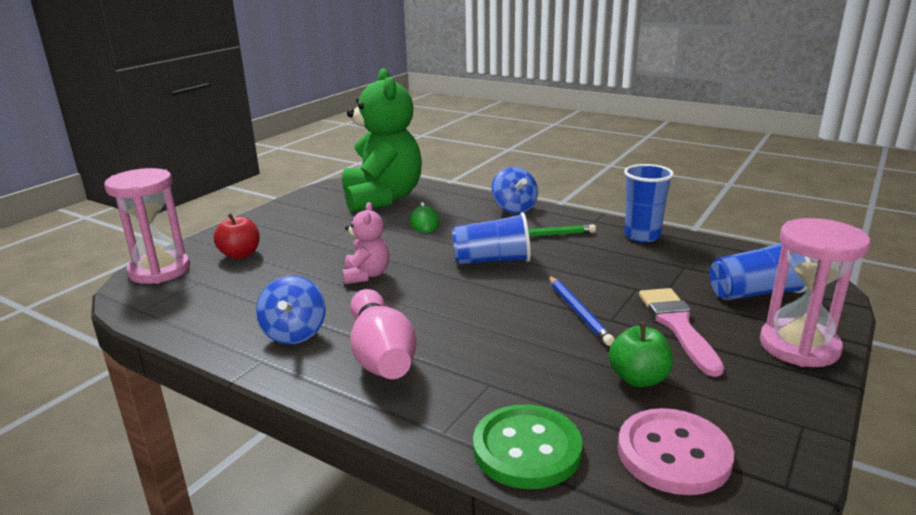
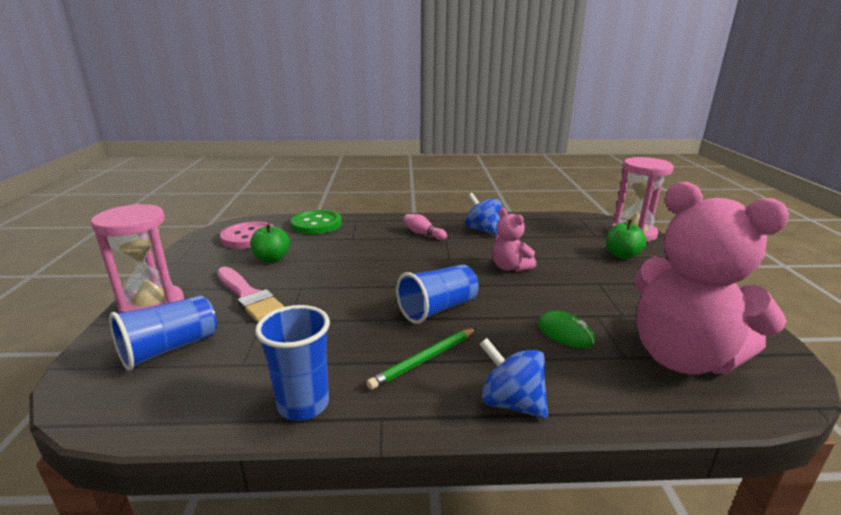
camera: 145 degrees right, 0 degrees up
red apple [214,213,259,259] -> green apple [606,219,647,259]
green teddy bear [342,68,422,213] -> pink teddy bear [634,182,789,374]
pink bowling pin [350,289,416,379] -> pink bowling pin [403,214,447,240], size x0.51
blue pencil [549,276,615,346] -> none

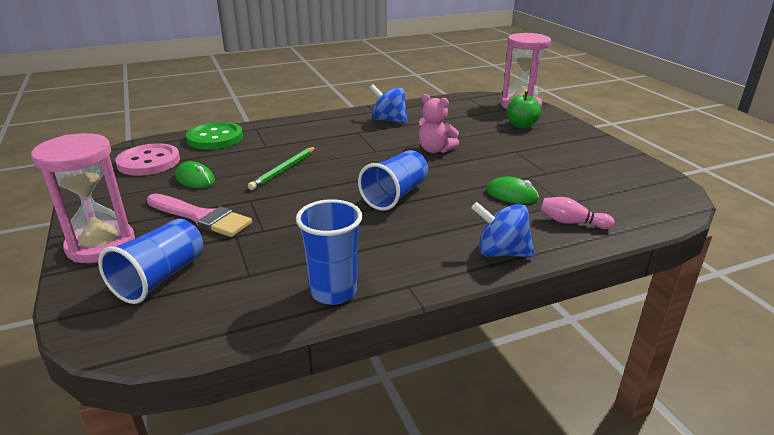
camera: 20 degrees left, 5 degrees up
green apple [250,223,290,263] -> green mouse [175,161,215,188]
green pencil [366,328,476,390] -> green pencil moved to [248,147,316,190]
pink bowling pin [403,214,447,240] -> pink bowling pin moved to [541,197,614,229]
pink teddy bear [634,182,789,374] -> none

